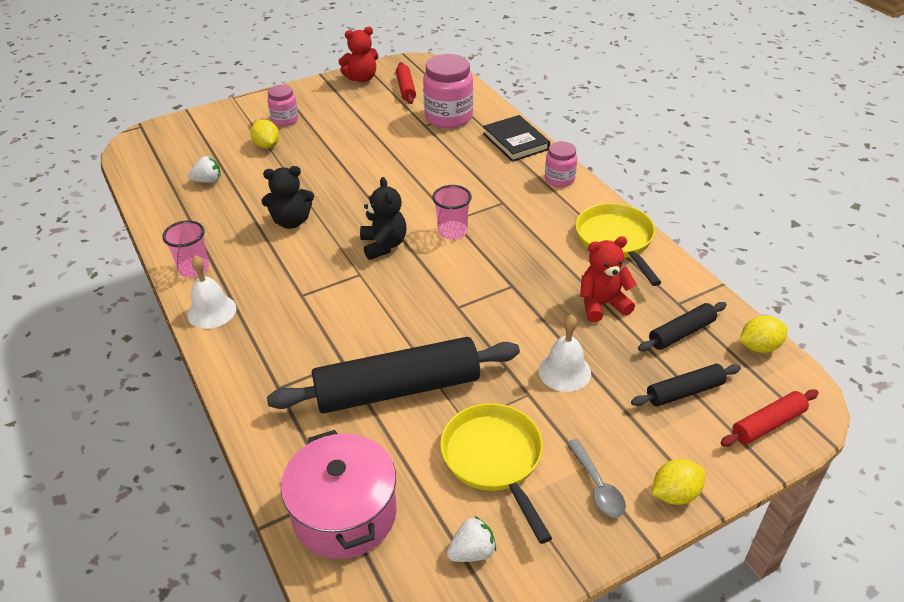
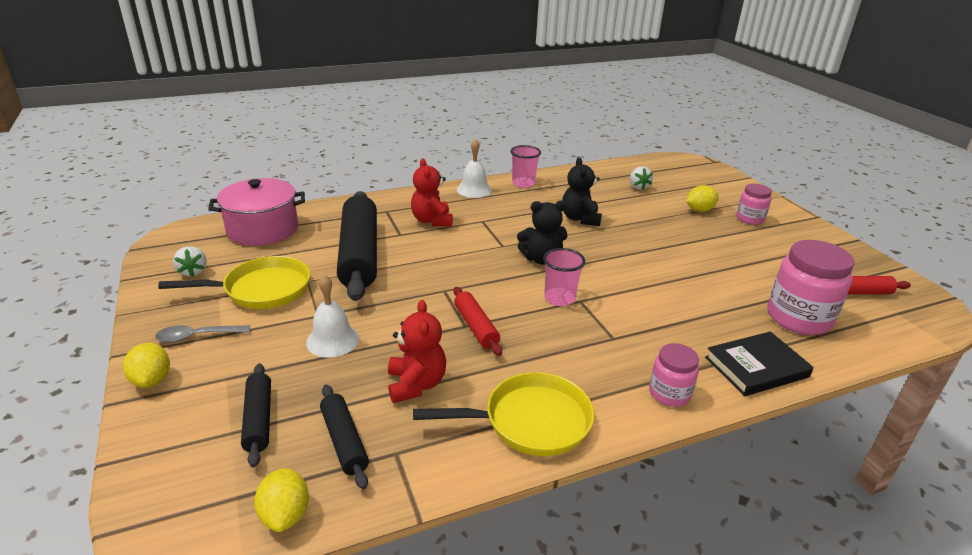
camera: 95 degrees right, 10 degrees down
red teddy bear [338,27,379,82] -> red teddy bear moved to [411,159,453,226]
red rolling pin [721,389,819,447] -> red rolling pin moved to [454,287,502,356]

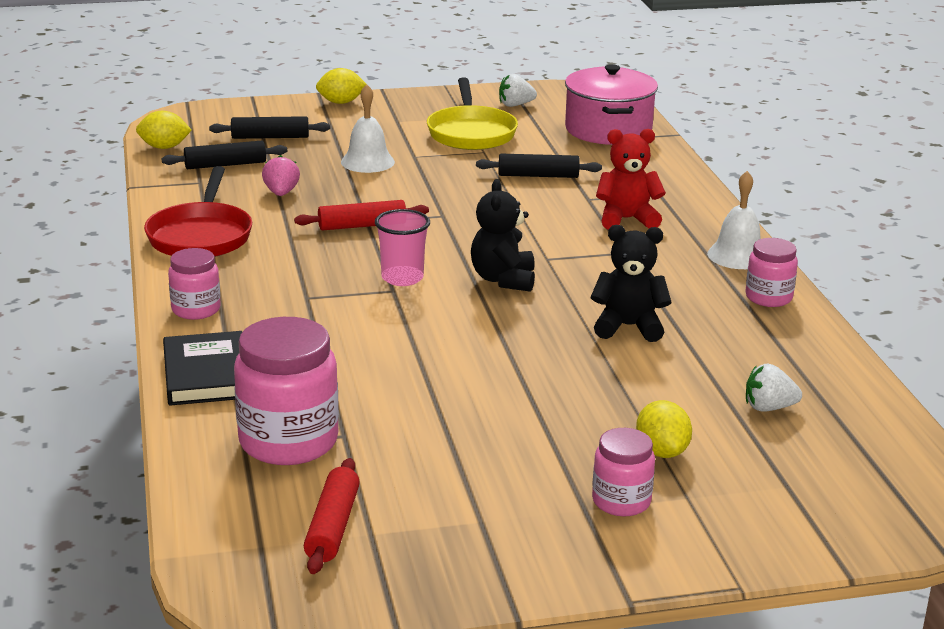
camera: 100 degrees right, 5 degrees down
grey spoon [155,325,250,343] -> none
black rolling pin [337,191,377,301] -> black rolling pin [476,154,602,178], size x0.49
red teddy bear [388,300,446,403] -> pink strawberry [262,155,300,196]
yellow pan [413,372,594,456] -> red pan [144,166,252,257]
pink cup [510,145,541,188] -> pink jar [745,238,798,307]

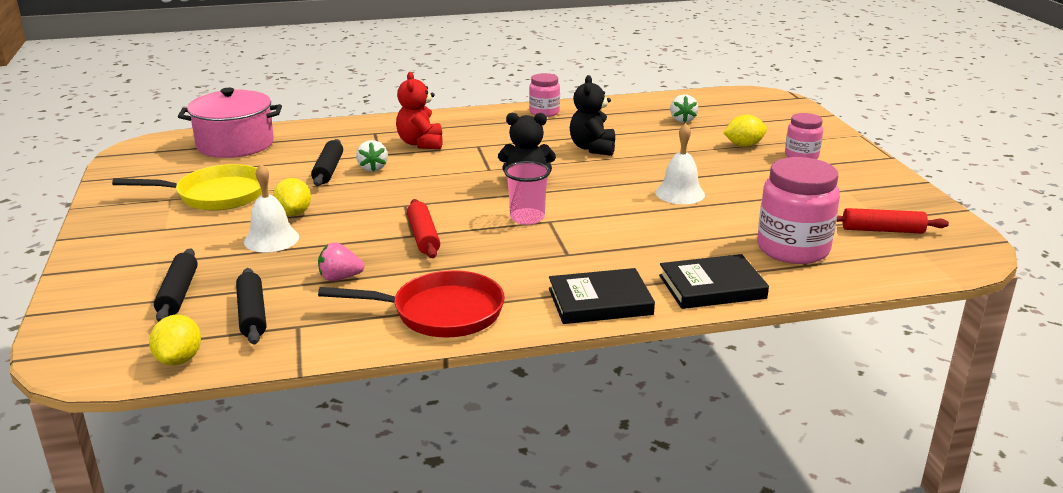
camera: 90 degrees left, 0 degrees up
pink jar [168,248,220,320] -> black book [549,268,655,324]
yellow lemon [316,68,366,104] -> yellow lemon moved to [273,178,311,216]
white strawberry [499,74,537,107] -> white strawberry moved to [356,140,388,172]
white bell [707,171,761,269] -> white bell moved to [655,123,705,204]

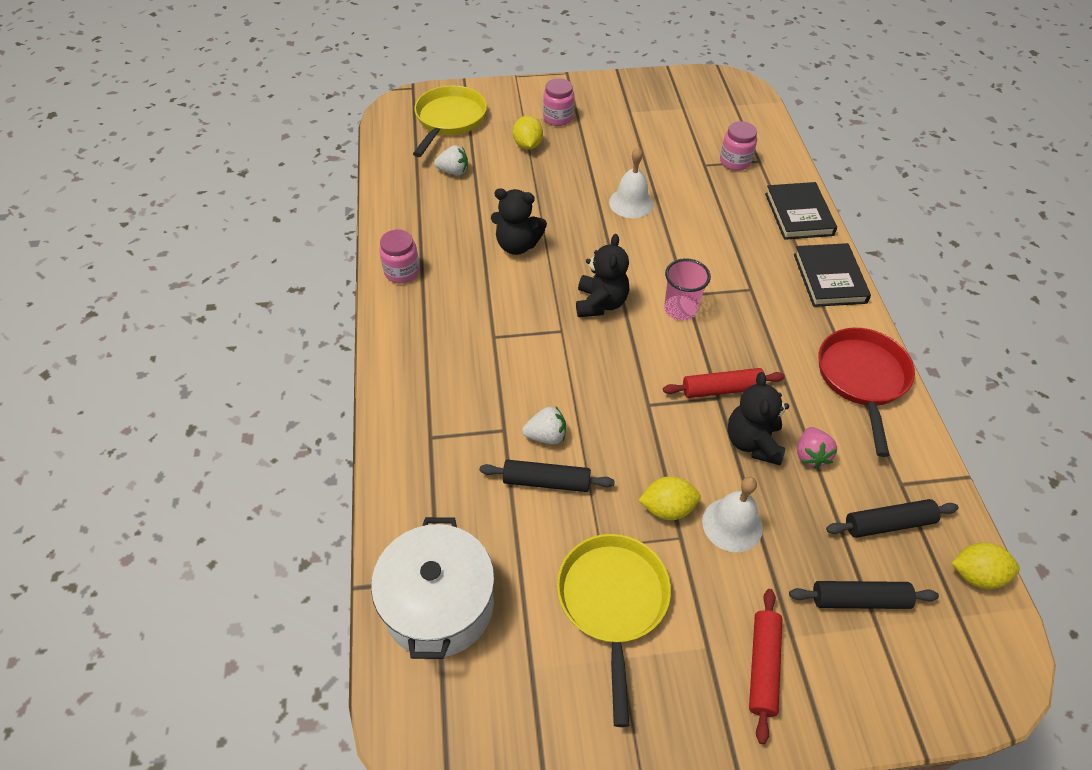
camera: 85 degrees left, 25 degrees up
pink pot [178,88,282,158] -> white pot [371,517,495,659]
red teddy bear [396,72,443,149] -> none
pink jar [757,157,840,264] -> pink jar [720,121,757,171], size x0.57
red rolling pin [836,208,949,234] -> red rolling pin moved to [749,589,782,744]
none -> yellow pan [413,85,487,157]
none -> black teddy bear [727,372,789,465]

